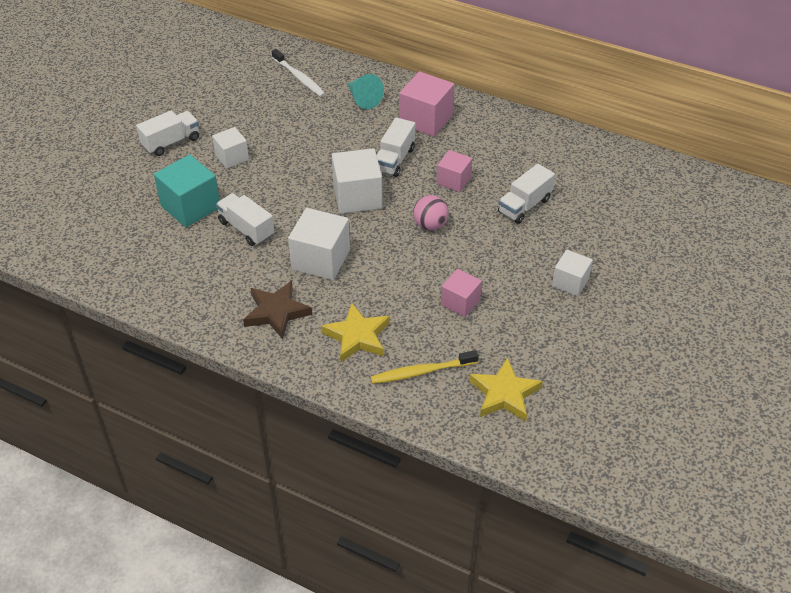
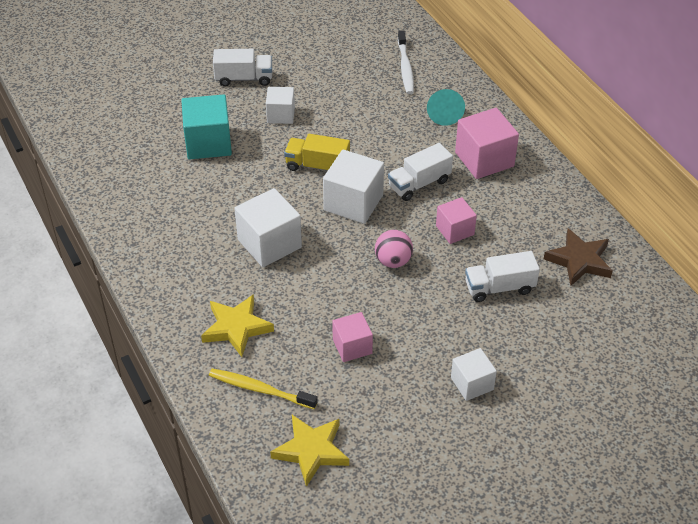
camera: 35 degrees right, 0 degrees up
white truck [216,193,274,246] -> none
brown star [243,281,312,339] -> brown star moved to [544,228,612,286]
none -> yellow truck [284,134,350,171]

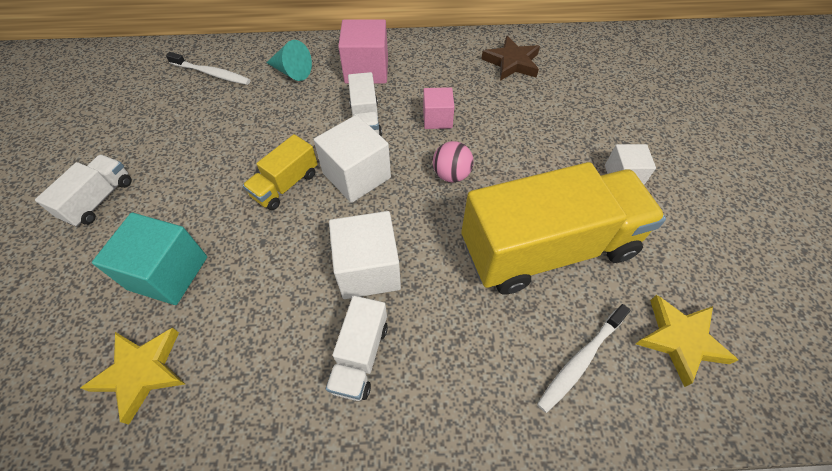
camera: 65 degrees left, 10 degrees up
yellow star [201,294,274,357] -> yellow star moved to [81,328,185,425]
yellow toothbrush [209,368,318,409] -> white toothbrush [537,304,631,413]
white cube [266,87,295,124] -> none
pink cube [332,312,373,362] -> yellow truck [461,162,666,295]
white truck [465,251,540,302] -> white truck moved to [326,296,388,401]

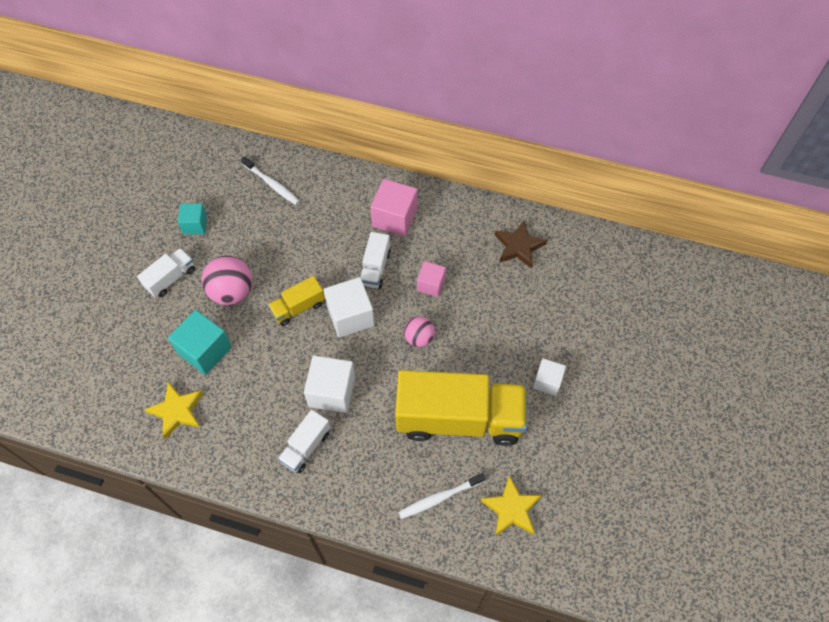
camera: 20 degrees right, 5 degrees up
turquoise cone [266,40,312,81] -> none
none -> turquoise cube [178,203,207,234]
none -> pink ball [202,256,252,305]

